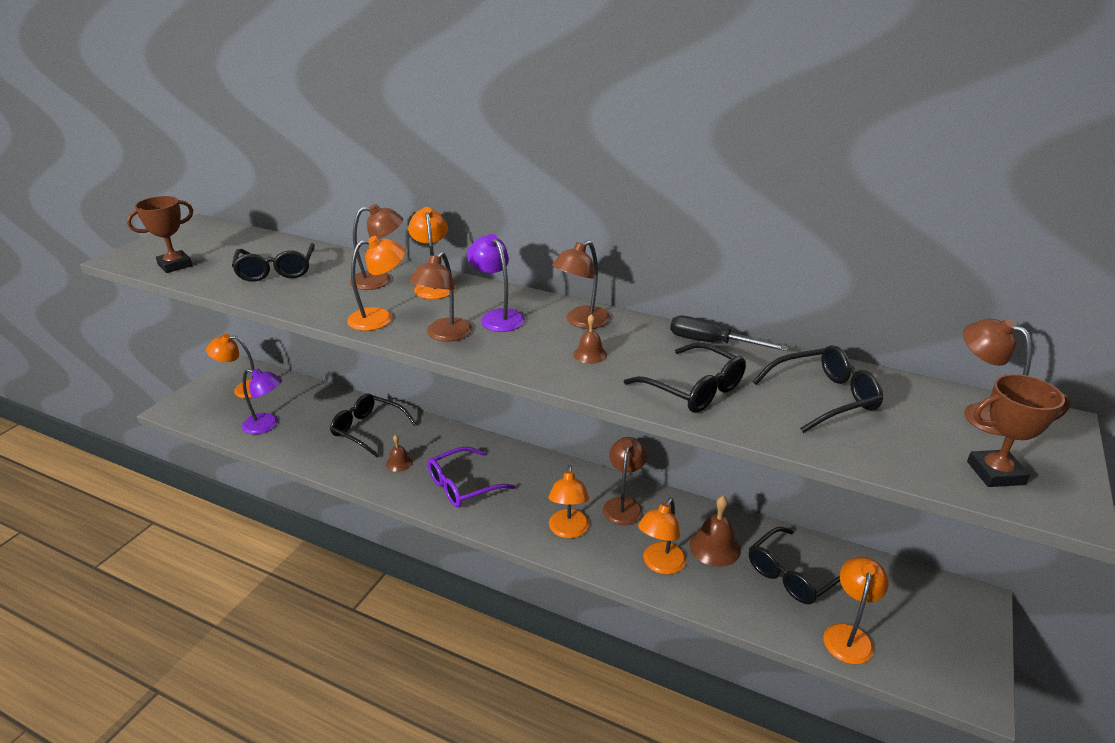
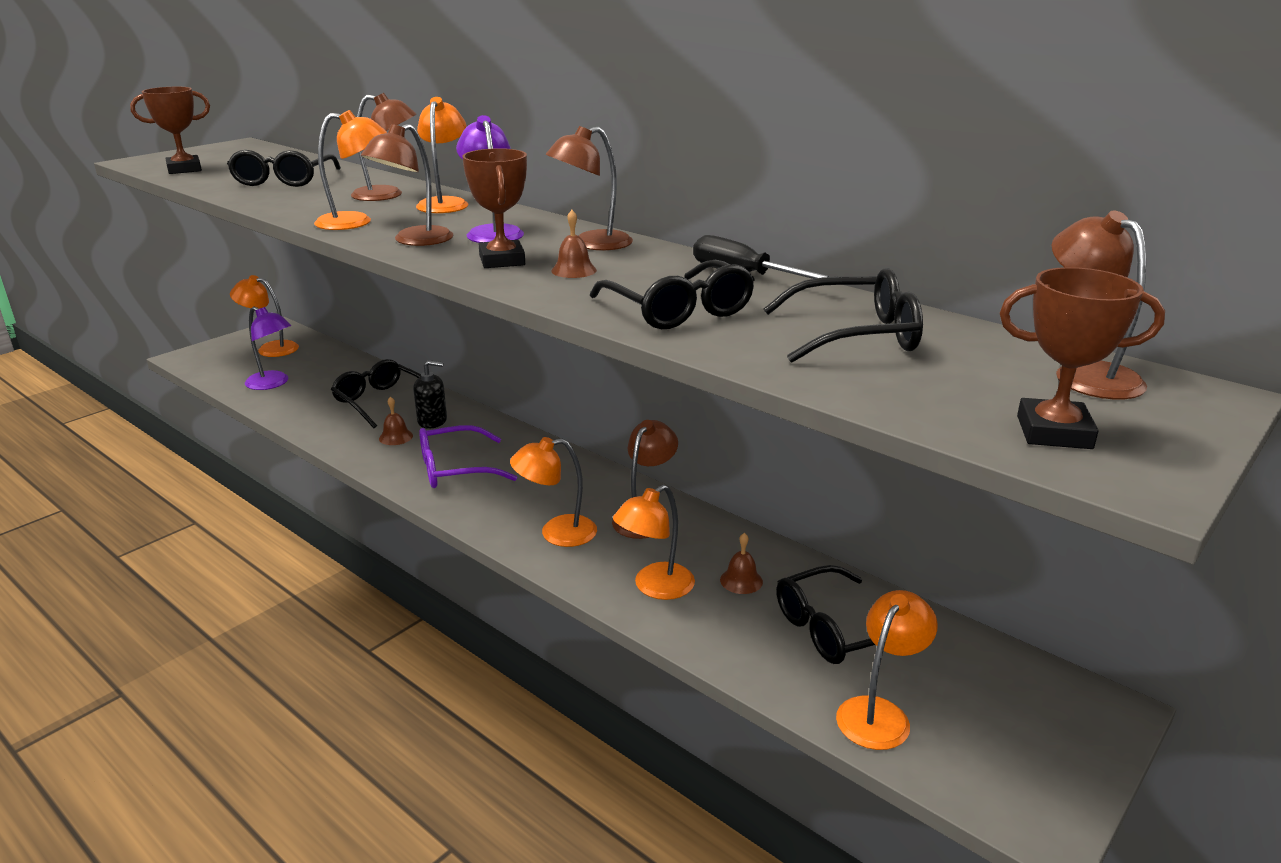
camera: 15 degrees right, 5 degrees down
orange lamp [549,465,589,539] -> orange lamp turned 60 degrees clockwise [510,437,597,547]
brown bell [689,496,741,567] -> brown bell [720,533,763,594], size x0.59
none -> black soap dispenser [413,360,447,429]
none -> brown trophy [462,148,527,268]

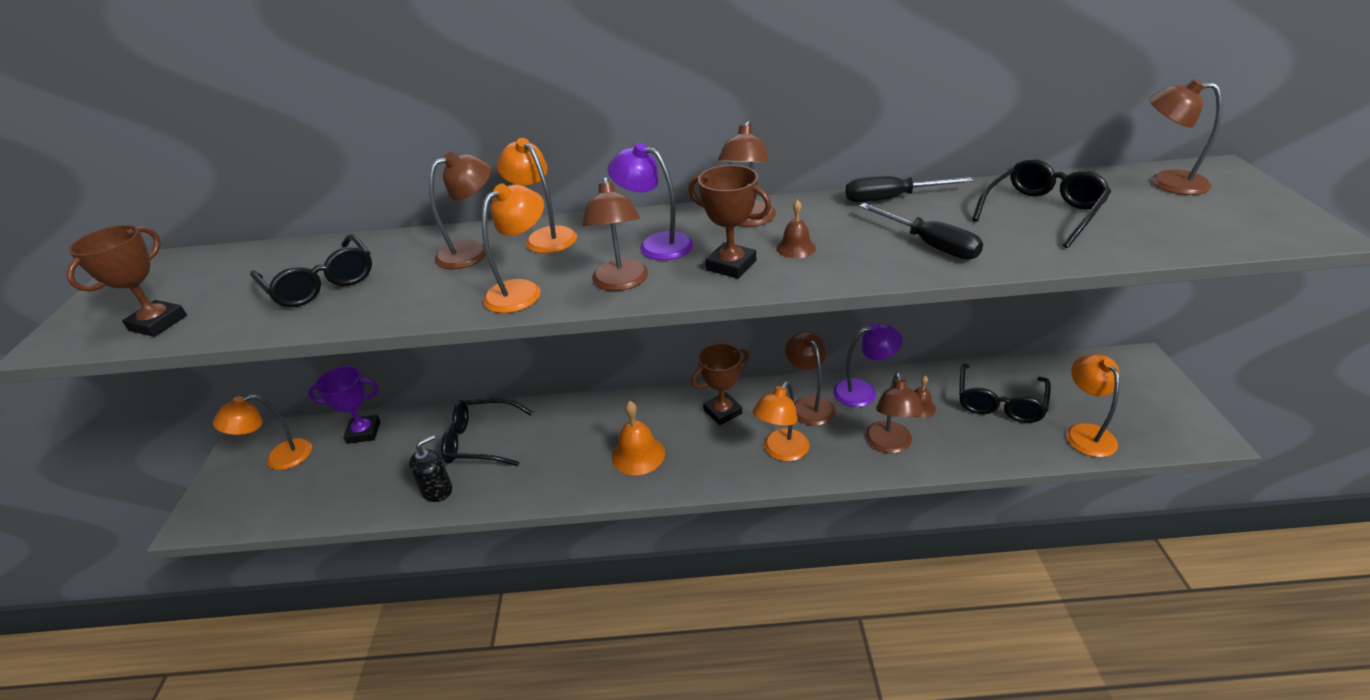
camera: 40 degrees left, 10 degrees up
purple lamp [245,307,291,390] -> purple lamp moved to [833,323,903,407]
brown bell [379,396,413,445] -> none
black soap dispenser [413,360,447,429] -> black soap dispenser moved to [409,435,452,502]
purple glasses [419,425,517,488] -> orange bell [612,401,665,475]
black glasses [590,259,755,329] -> black screwdriver [859,203,983,260]
orange lamp [613,485,695,600] -> brown lamp [865,372,924,453]
brown trophy [1000,267,1165,449] -> brown trophy moved to [691,343,749,425]
none -> purple trophy [308,366,381,444]

